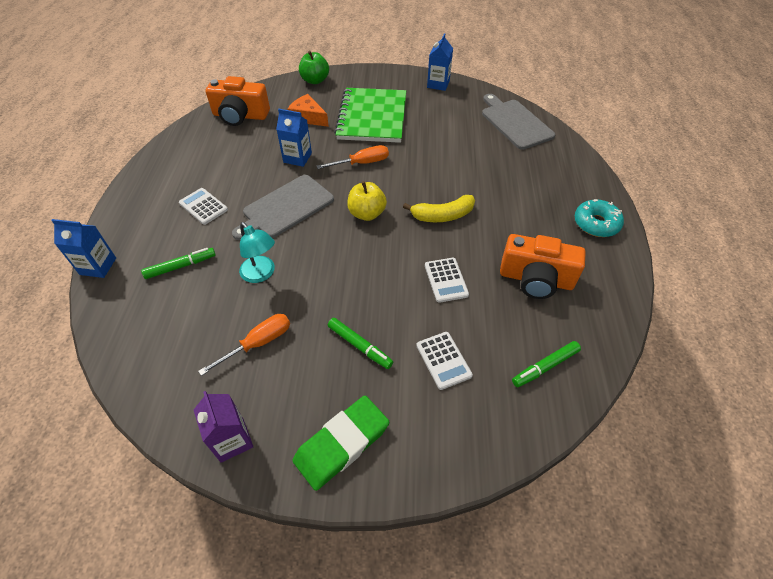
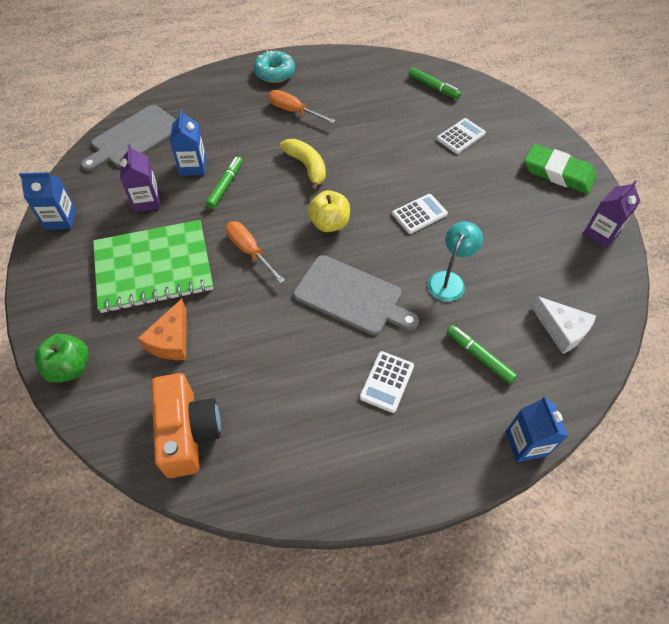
camera: 110 degrees left, 5 degrees up
orange screwdriver [198,314,290,376] -> orange screwdriver moved to [268,90,336,124]
blue carton [276,109,312,167] -> blue carton moved to [170,110,206,176]
green marker [327,318,393,369] -> green marker moved to [206,156,243,209]
white calculator [425,258,469,303] -> white calculator moved to [392,194,448,234]
orange camera [500,234,586,299] -> none
none -> purple carton [120,144,160,212]
none -> white cheese [531,296,596,354]

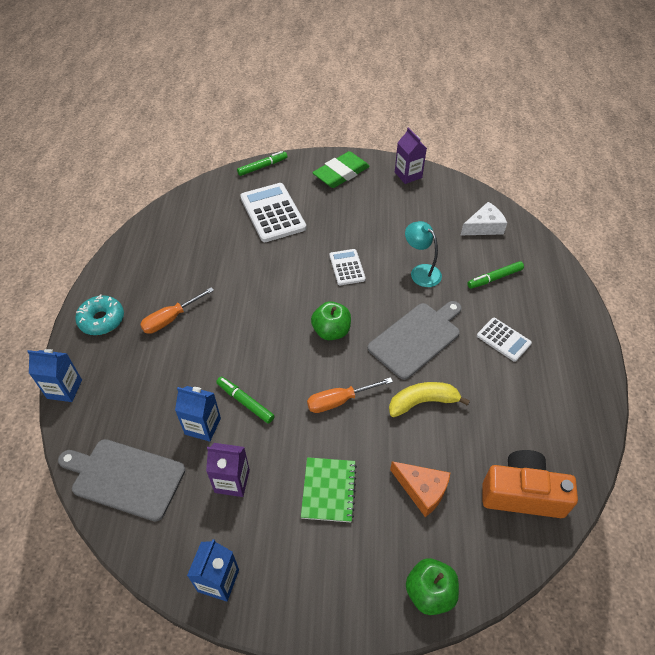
camera: 70 degrees left, 5 degrees down
grey cutting board [81,105,176,171] -> grey cutting board turned 135 degrees clockwise [58,439,186,521]
green notebook [93,220,213,313] -> green notebook [301,457,357,522], size x0.54
yellow banana [280,139,326,192] -> yellow banana moved to [389,382,470,417]
yellow apple [308,190,350,232] -> green apple [311,301,351,340]
green marker [409,67,461,99] -> green marker moved to [237,151,287,176]
white calculator [437,118,486,154] -> white calculator [240,183,306,242], size x1.78
blue carton [506,396,568,462] -> blue carton moved to [27,349,82,402]

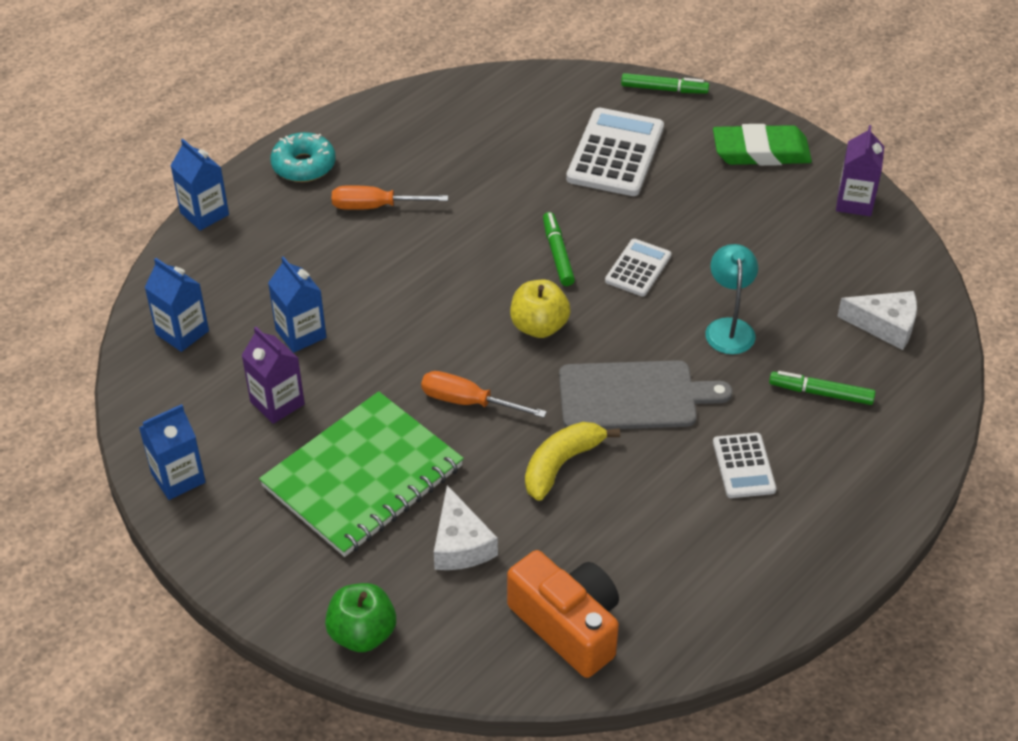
camera: 40 degrees right, 5 degrees down
grey cutting board [58,439,186,521] -> blue carton [144,258,209,352]
green marker [216,377,274,424] -> green marker moved to [543,212,575,286]
green notebook [301,457,357,522] -> green notebook [259,391,464,557], size x1.84
green apple [311,301,351,340] -> yellow apple [510,280,570,338]
yellow banana [389,382,470,417] -> yellow banana turned 75 degrees counterclockwise [525,422,620,501]
orange cheese [390,461,450,517] -> white cheese [434,485,498,570]

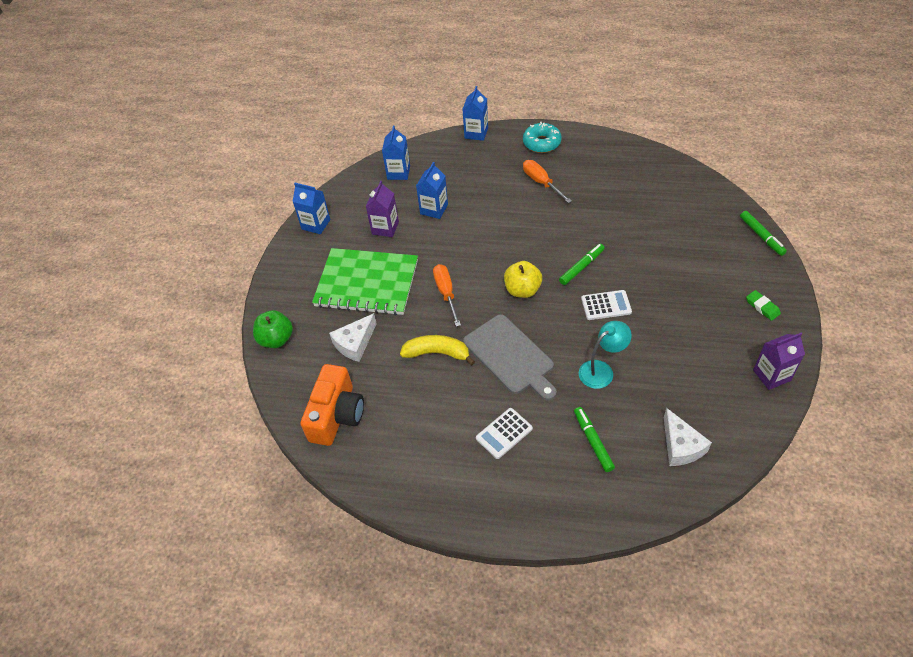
camera: 60 degrees right, 5 degrees up
white calculator [566,108,664,196] -> none
green eraser [713,124,812,166] -> green eraser [746,290,781,321], size x0.49

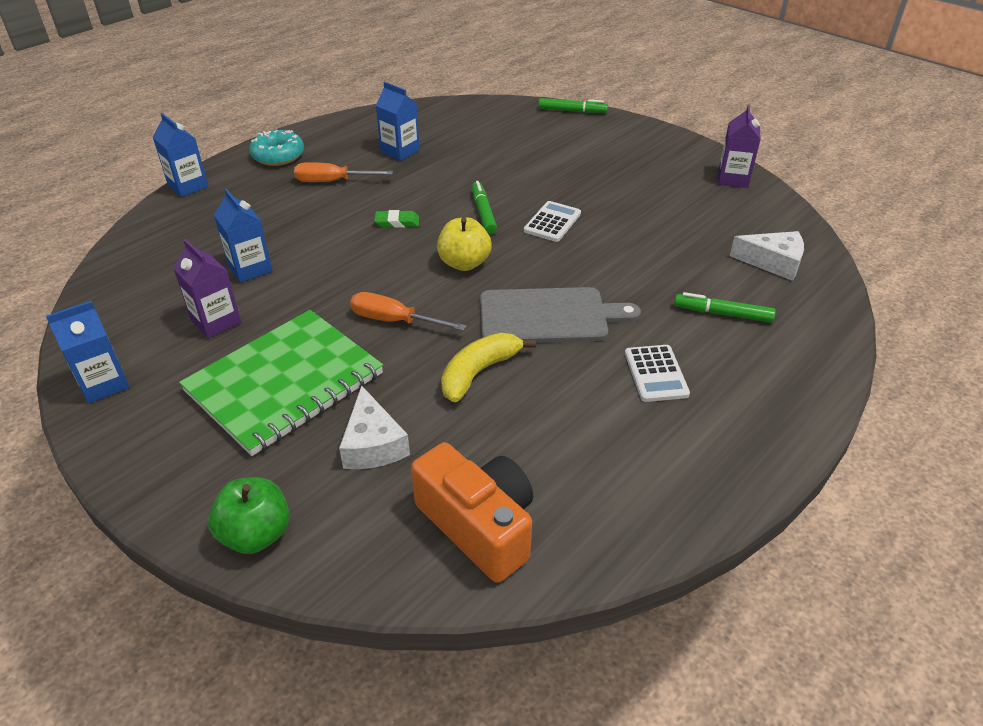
camera: 60 degrees left, 10 degrees down
blue carton [382,125,410,180] -> blue carton moved to [376,82,420,161]
turquoise lamp [579,321,632,389] -> none
green eraser [746,290,781,321] -> green eraser moved to [374,210,419,228]

